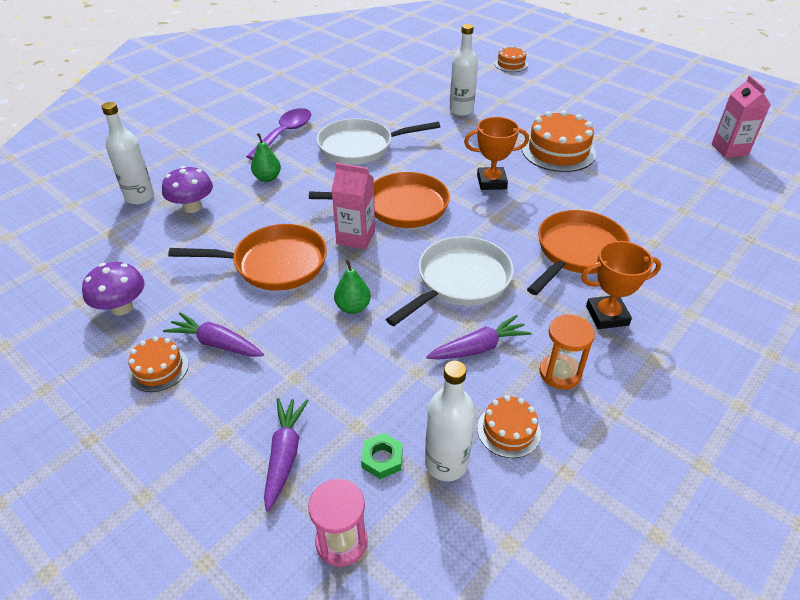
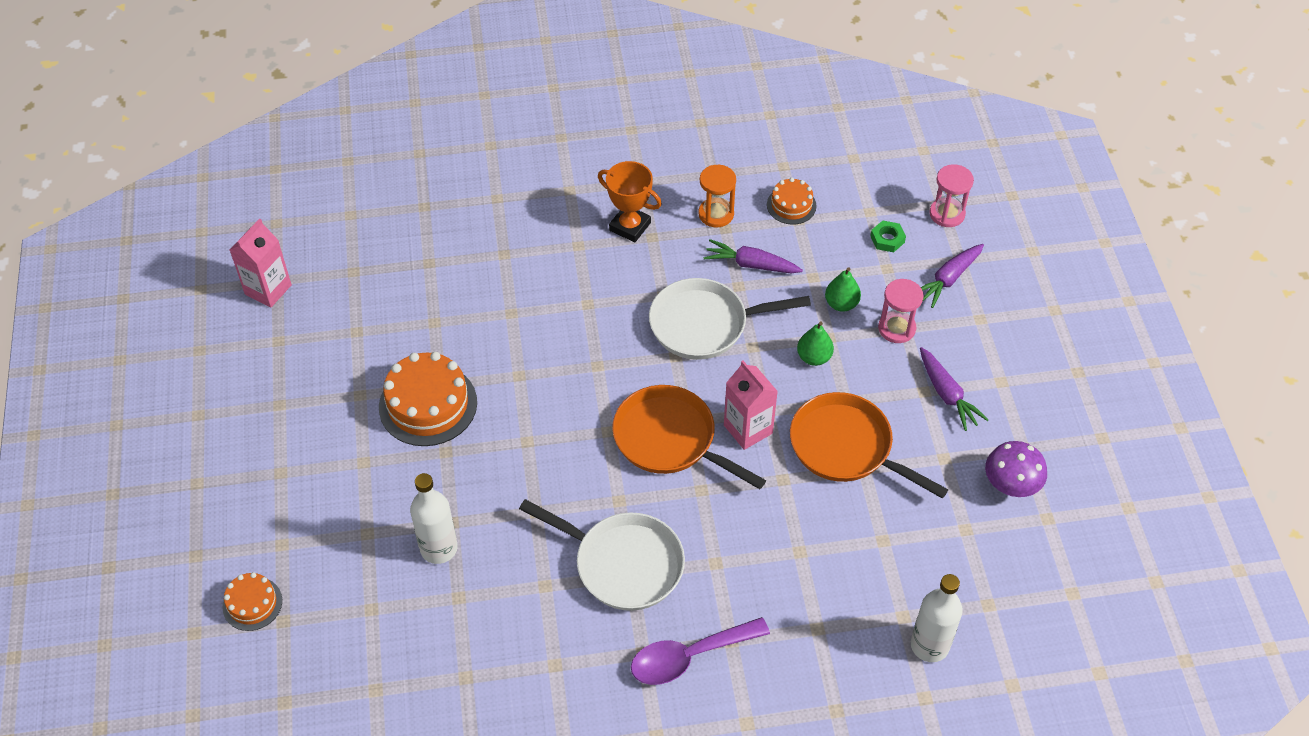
camera: 140 degrees left, 10 degrees up
orange cake [128,336,189,392] -> none
purple mushroom [162,166,213,213] -> none
green pear [251,133,281,182] -> green pear moved to [825,267,861,312]
white bottle [425,361,475,481] -> none
orange trophy [464,117,529,190] -> none
orange pan [527,210,630,295] -> none
none -> pink hourglass [878,279,924,343]

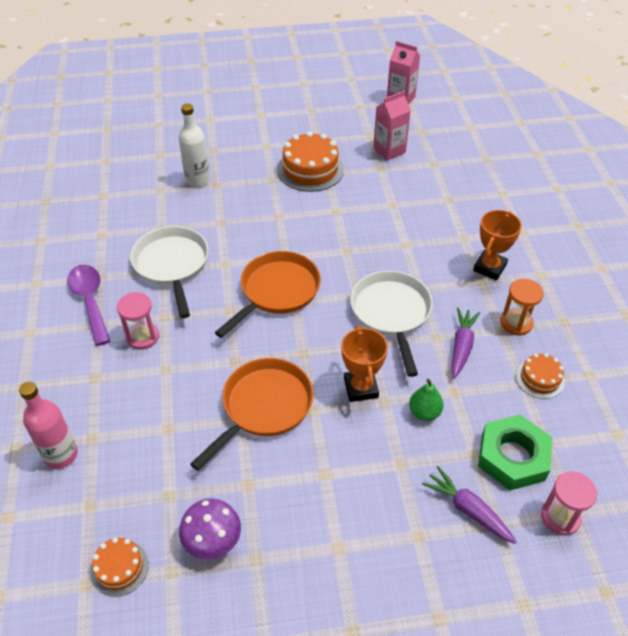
camera: 90 degrees right, 5 degrees down
orange cake [222,572,282,631] -> orange cake moved to [91,537,149,597]
white pan [519,499,685,611] -> white pan turned 135 degrees clockwise [130,226,209,318]
pink carton [724,360,778,450] -> pink carton moved to [373,91,411,161]
green pear [797,322,834,366] -> orange trophy [341,325,388,402]
green nut [870,220,906,252] -> green nut [478,415,552,490], size x2.13
pink hourglass [878,279,924,343] -> pink hourglass moved to [117,292,159,350]
white bottle [911,574,963,662] -> pink bottle [19,382,78,469]
purple carrot [920,347,989,431] -> none

